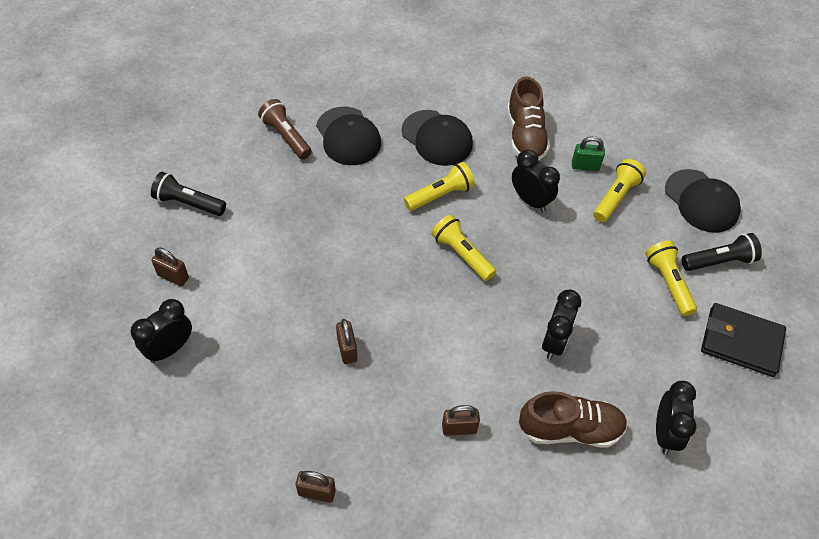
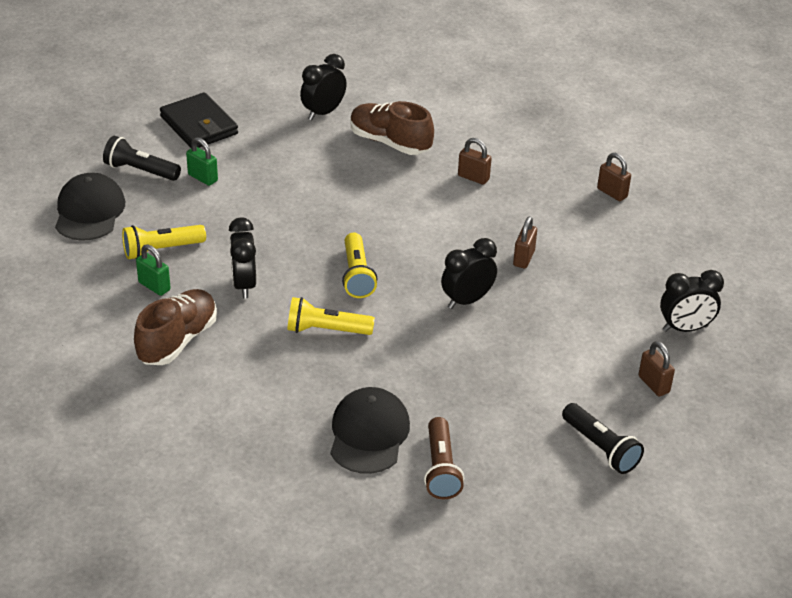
camera: 145 degrees left, 15 degrees down
black cap [401,110,473,166] -> none
black clock [542,290,581,360] -> black clock moved to [441,238,497,309]
yellow flashlight [645,240,697,316] -> green padlock [186,137,218,186]

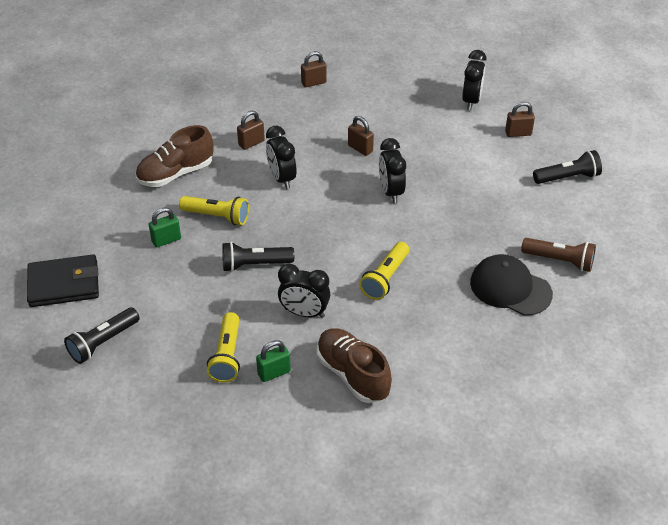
camera: 65 degrees left, 5 degrees up
black cap [55,173,125,241] -> none
green padlock [186,137,218,186] -> green padlock moved to [149,207,181,248]
black clock [300,54,347,120] -> black clock moved to [266,126,296,189]
yellow flashlight [342,233,377,298] -> yellow flashlight moved to [179,196,249,225]
none -> black flashlight [222,242,294,272]

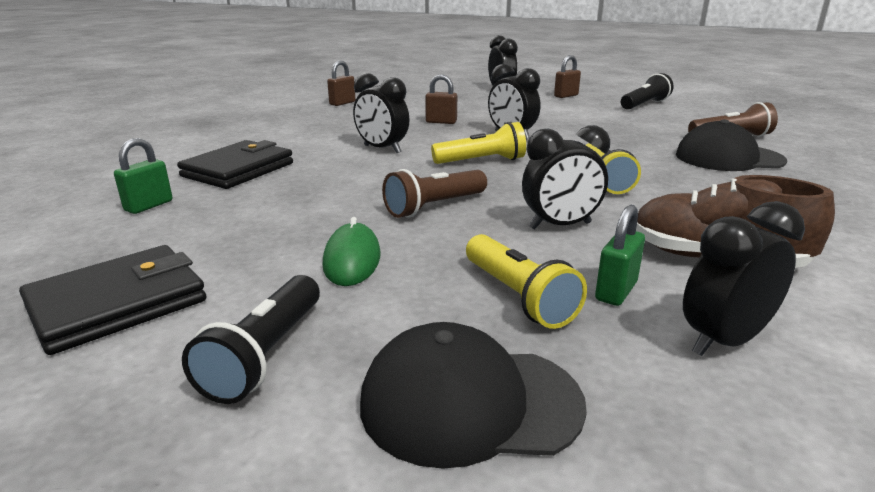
camera: 30 degrees left, 20 degrees down
brown shoe [136,125,213,187] -> black wallet [177,140,293,189]
green padlock [149,207,181,248] -> green padlock moved to [114,138,172,214]
yellow flashlight [179,196,249,225] -> yellow flashlight moved to [431,122,526,164]
black flashlight [222,242,294,272] -> brown flashlight [382,169,487,218]
brown padlock [237,111,265,150] -> none
none -> green mouse [323,217,380,286]
none -> black cap [360,322,587,469]
none -> black clock [683,201,805,356]

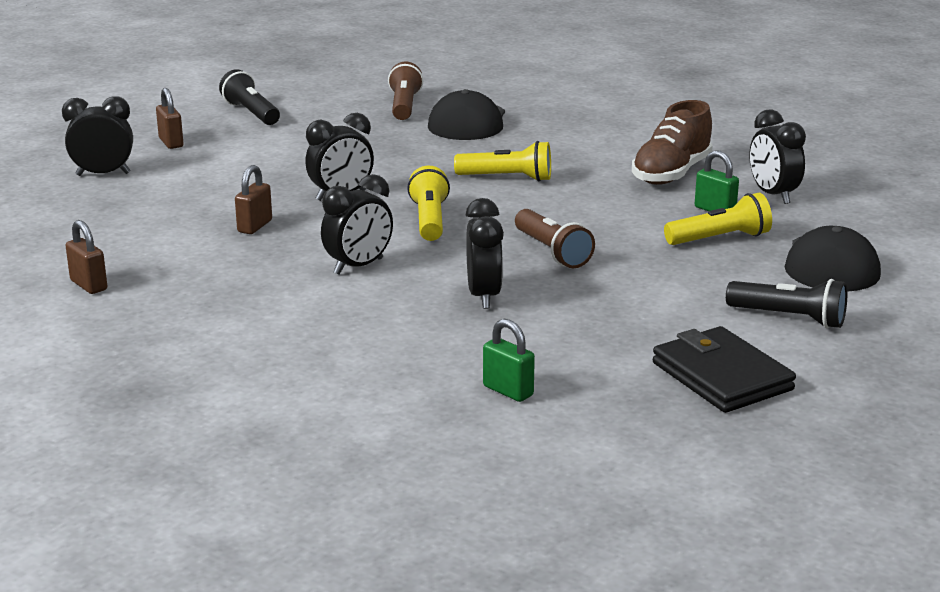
camera: 80 degrees left, 0 degrees up
black wallet [177,140,293,189] -> none
green mouse [323,217,380,286] -> none
black clock [522,125,610,230] -> black clock moved to [465,198,504,309]

